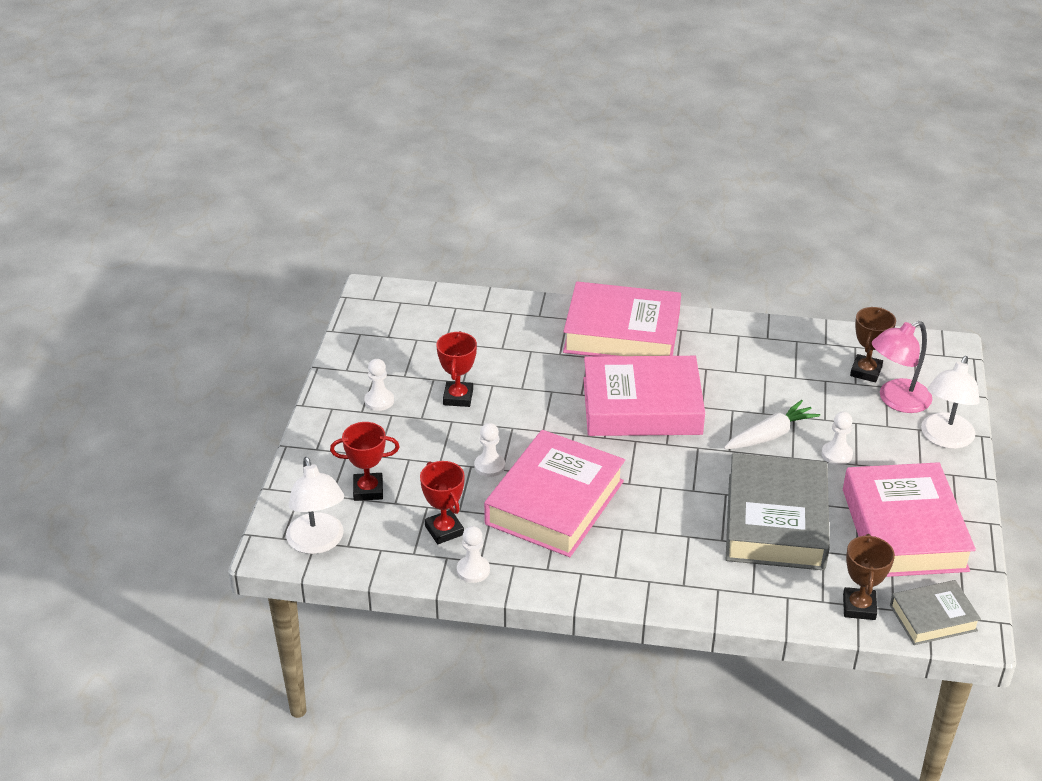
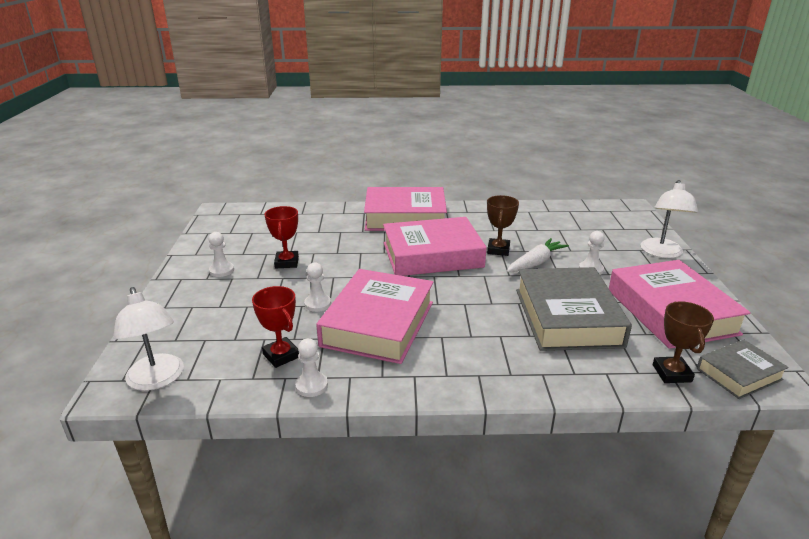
camera: 10 degrees left, 10 degrees down
red trophy [330,422,400,501] -> none
brown trophy [850,307,896,382] -> brown trophy moved to [487,195,519,256]
pink lamp [872,321,932,413] -> none

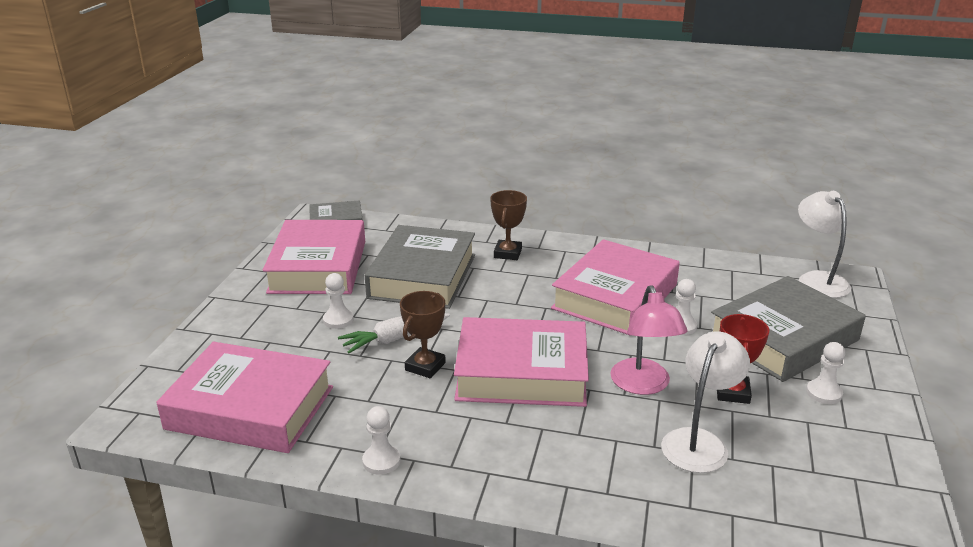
camera: 165 degrees left, 0 degrees up
red trophy [252,286,299,368] -> none
white pawn [295,338,328,397] -> white pawn moved to [362,406,400,475]
pink book [364,187,447,231] -> pink book moved to [156,342,333,453]
white lamp [641,180,698,258] -> white lamp moved to [661,331,750,473]
brown trophy [653,301,714,383] -> brown trophy moved to [490,190,527,260]
none -> pink lamp [610,285,687,395]
none -> grey book [711,276,866,382]

